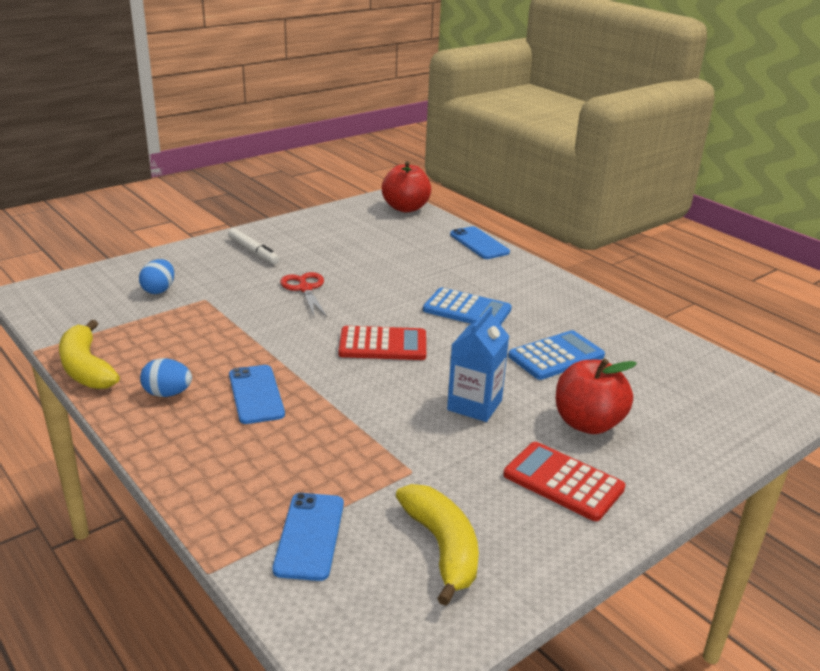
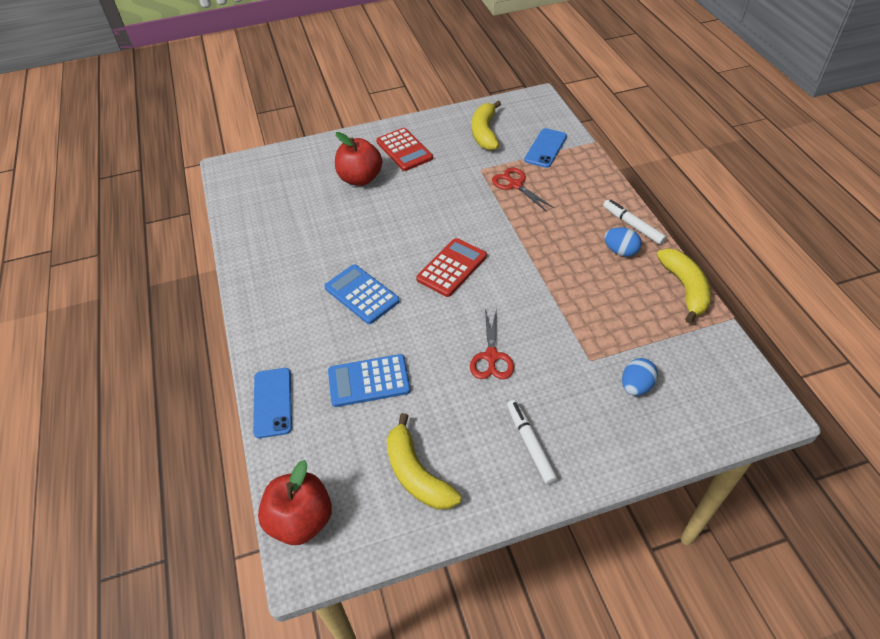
camera: 155 degrees left, 20 degrees up
blue phone [229,365,285,424] -> none
red calculator [339,326,426,360] -> red calculator turned 105 degrees clockwise [416,238,487,297]
blue carton [447,306,509,422] -> none
blue calculator [508,330,605,380] -> blue calculator moved to [328,354,411,407]
none -> yellow banana [387,413,461,510]
none -> red scissors [492,167,554,212]
none -> white marker [603,200,667,245]

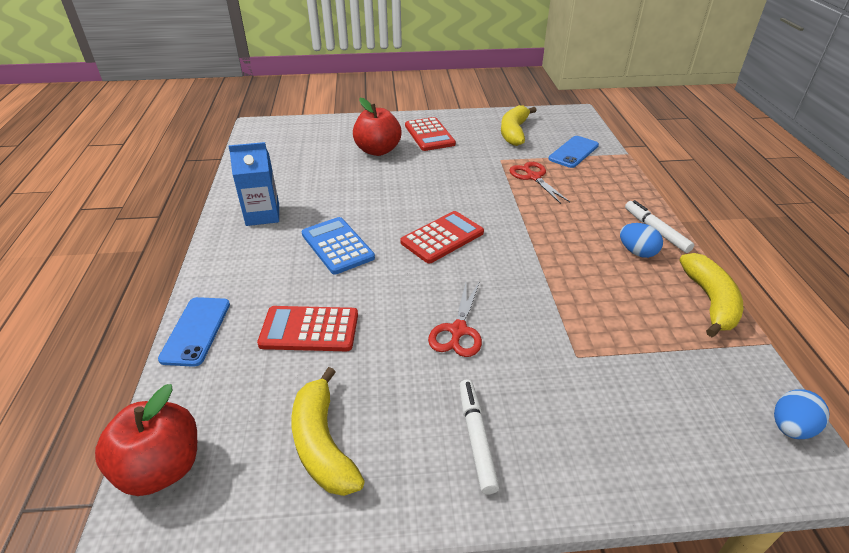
camera: 10 degrees right, 10 degrees down
blue calculator [328,354,411,407] -> red calculator [257,306,358,351]
blue egg [622,358,658,396] -> blue egg moved to [774,390,829,439]
none -> blue carton [228,142,279,226]

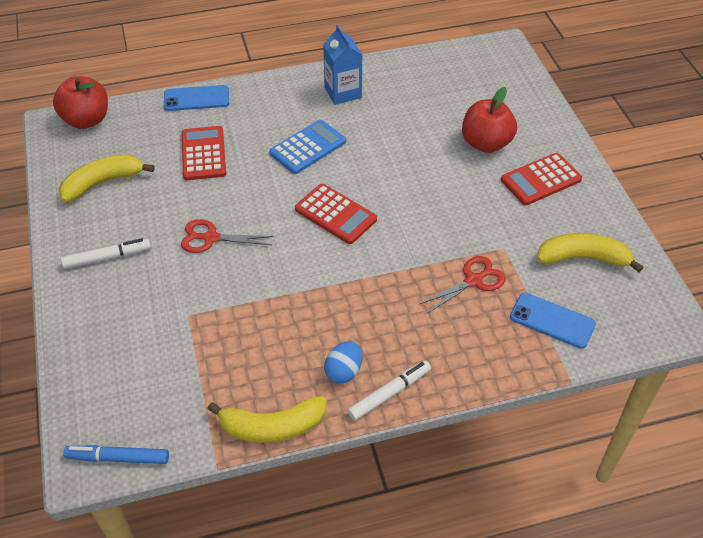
camera: 80 degrees right, 10 degrees up
blue egg [774,390,829,439] -> blue marker [63,445,169,464]

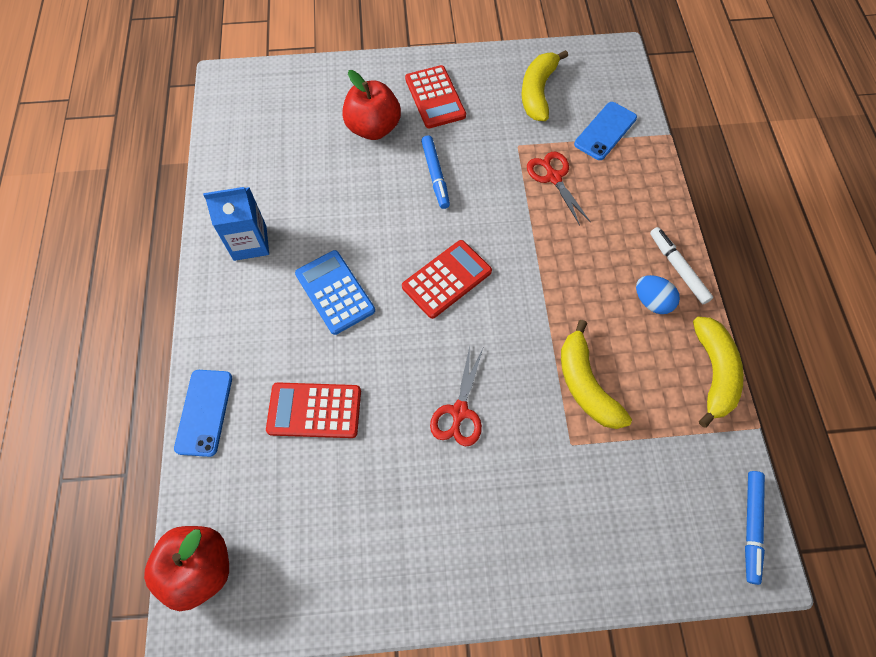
camera: 80 degrees left, 15 degrees up
yellow banana [59,154,155,202] -> yellow banana moved to [561,320,632,429]
white marker [61,238,151,269] -> none
none -> blue marker [421,135,450,209]

